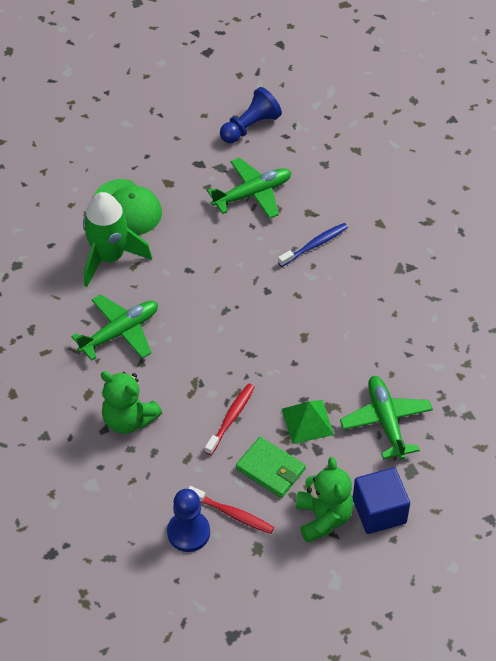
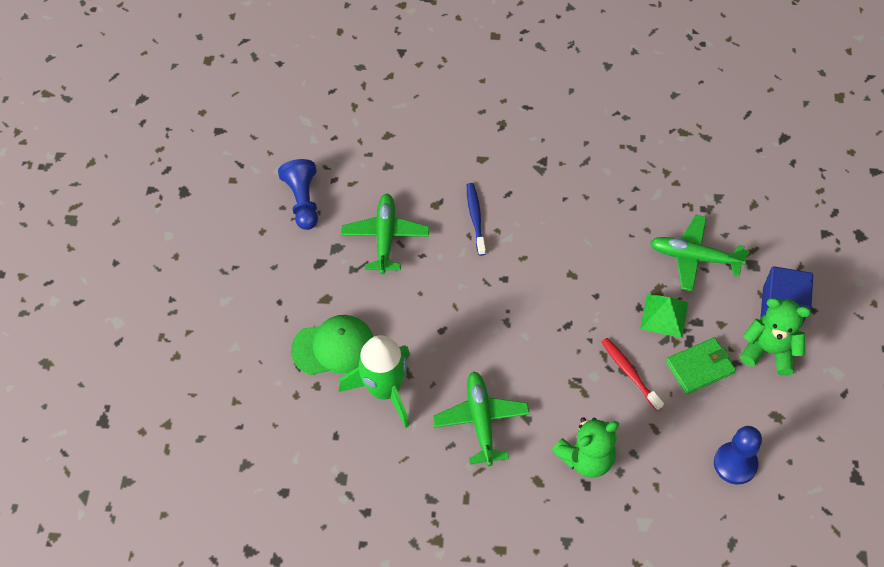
camera: 60 degrees left, 5 degrees up
red toothbrush [188,486,274,534] -> none

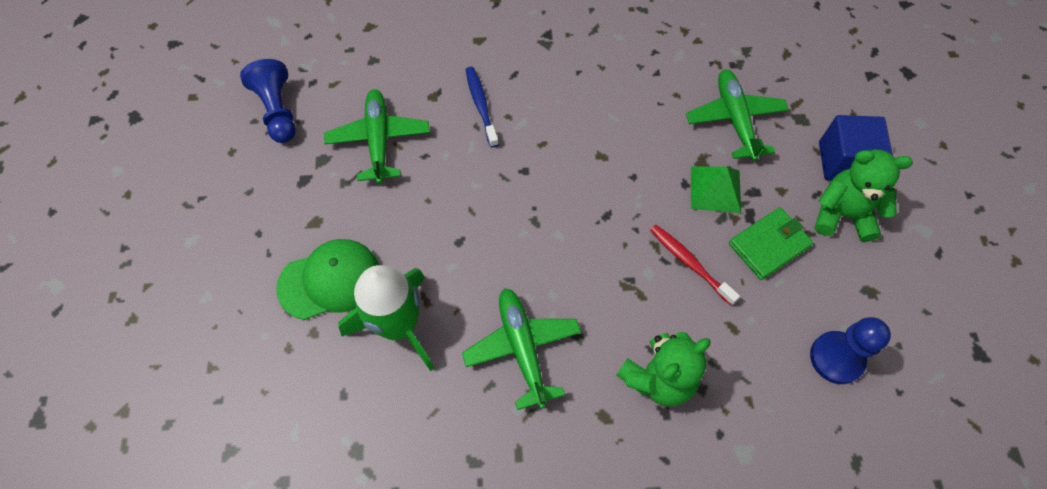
camera: 10 degrees left, 5 degrees up
green plane [650,215,750,291] -> green plane turned 75 degrees clockwise [686,69,789,161]

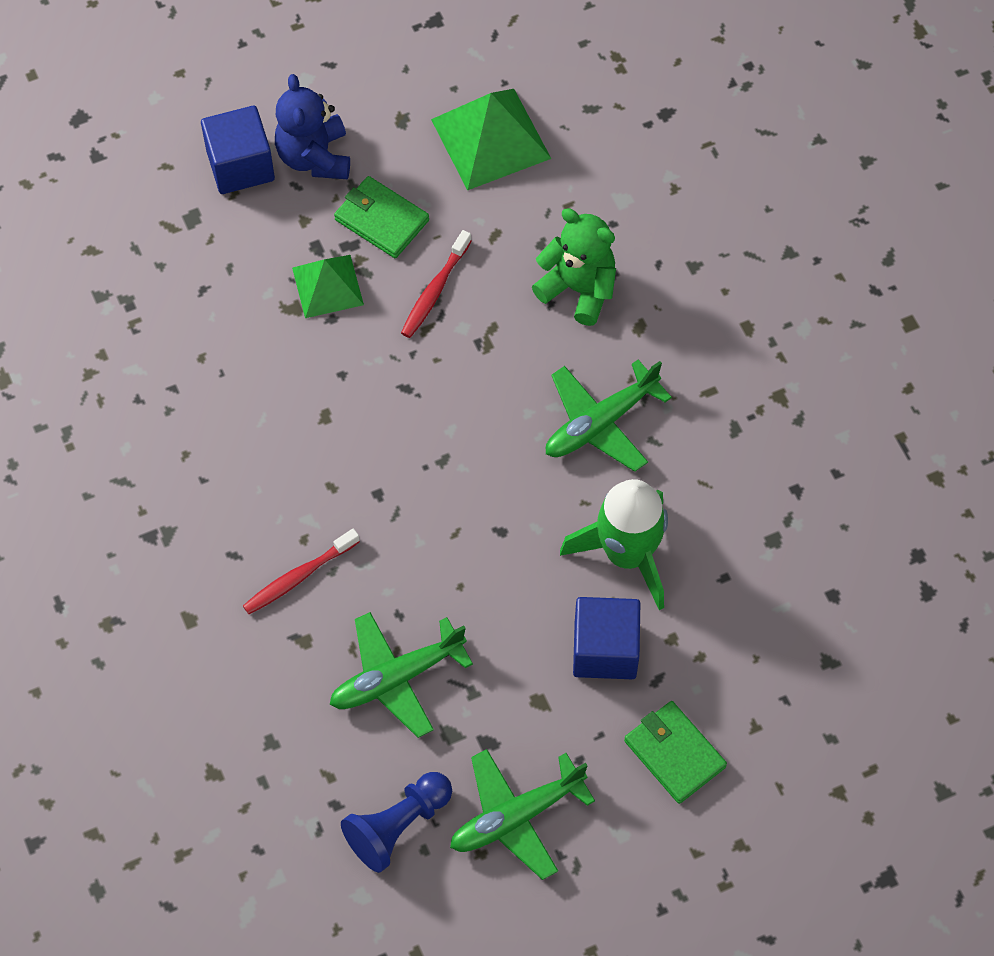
camera: 110 degrees left, 0 degrees up
green cap [276,239,379,320] -> blue cube [573,597,640,679]
blue toothbrush [466,67,499,147] -> red toothbrush [243,529,360,614]
green plane [686,69,789,161] -> green plane moved to [450,749,595,880]
blue pawn [810,317,891,384] -> green pyramid [431,89,551,190]
green teddy bear [814,150,913,242] -> blue teddy bear [275,74,350,179]
none -> green wallet [624,701,727,804]

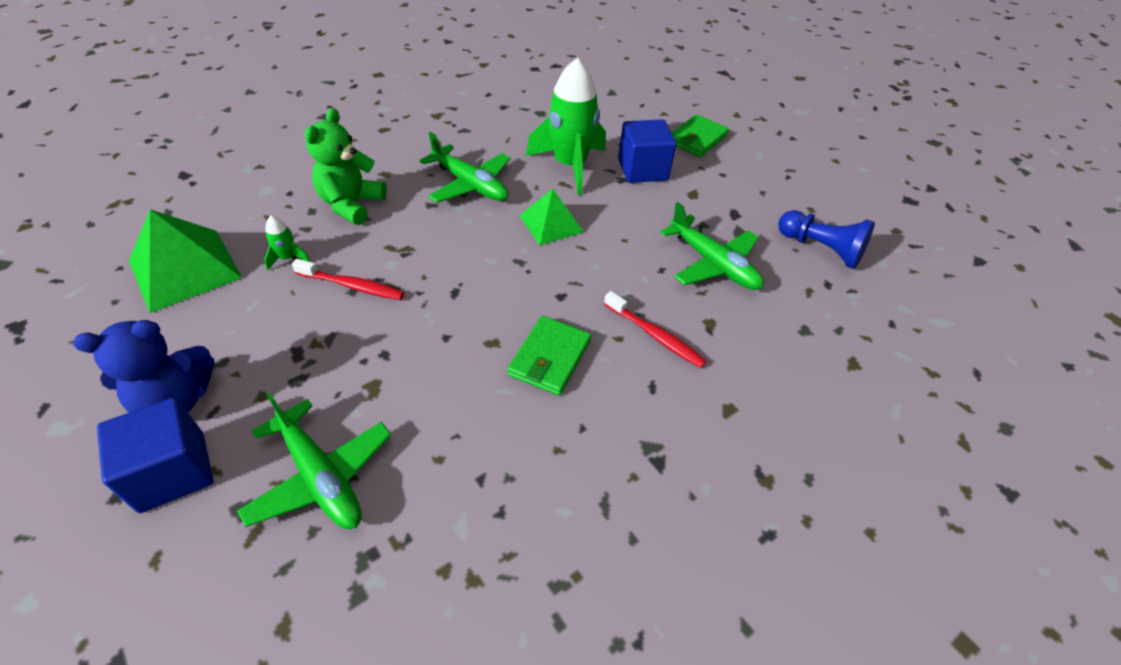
camera: 105 degrees left, 15 degrees down
green pyramid [292,255,364,318] -> green pyramid moved to [519,189,583,245]
green wallet [334,176,429,258] -> green wallet moved to [508,316,591,396]
green plane [450,749,595,880] -> green plane moved to [237,392,391,529]
none -> green rocket [264,215,310,270]

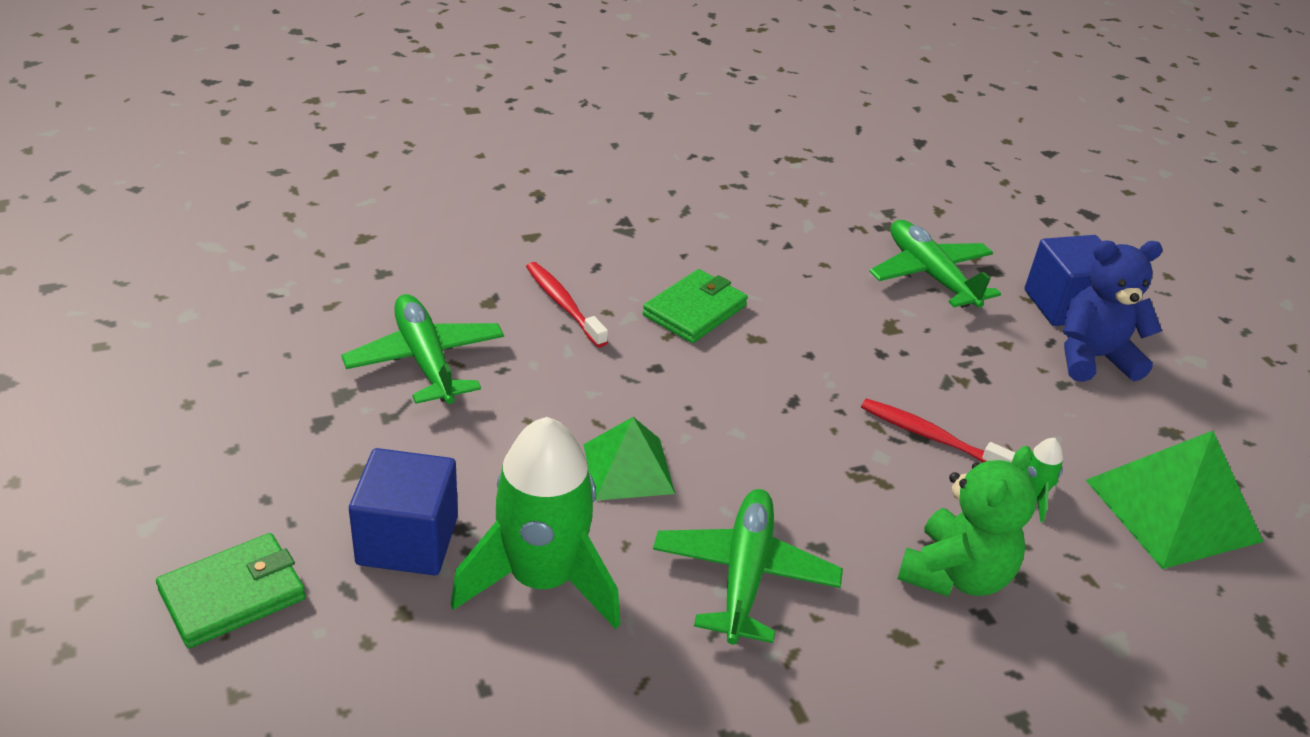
camera: 165 degrees left, 10 degrees down
green plane [420,132,511,203] -> green plane turned 45 degrees clockwise [653,489,843,645]
blue pawn [778,210,875,269] -> none

